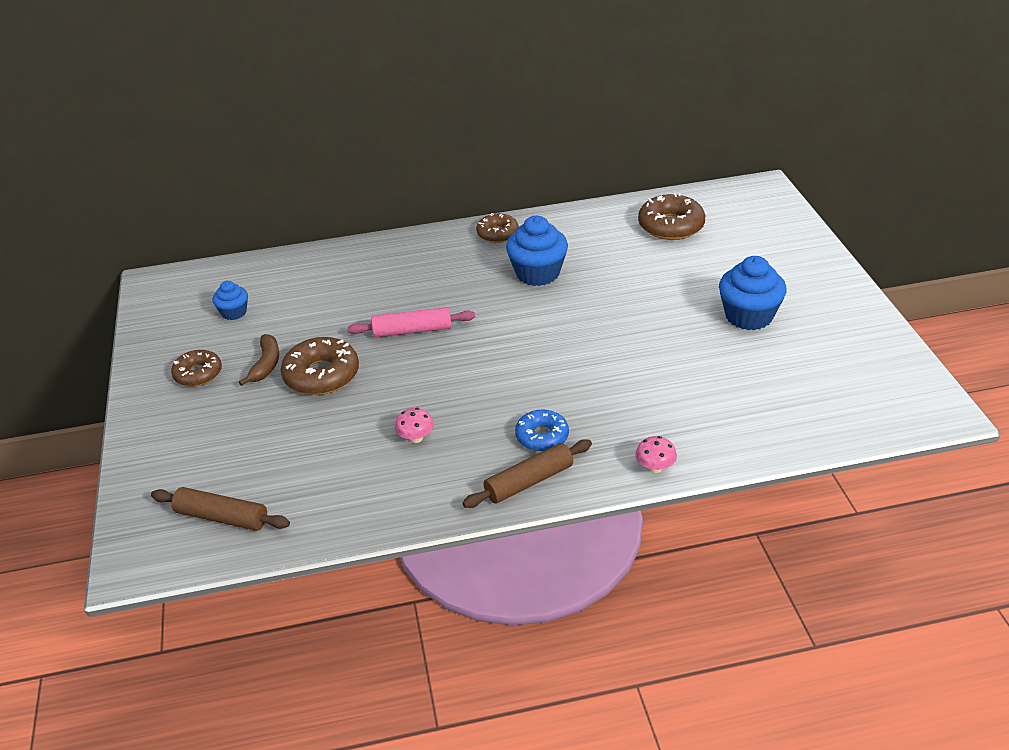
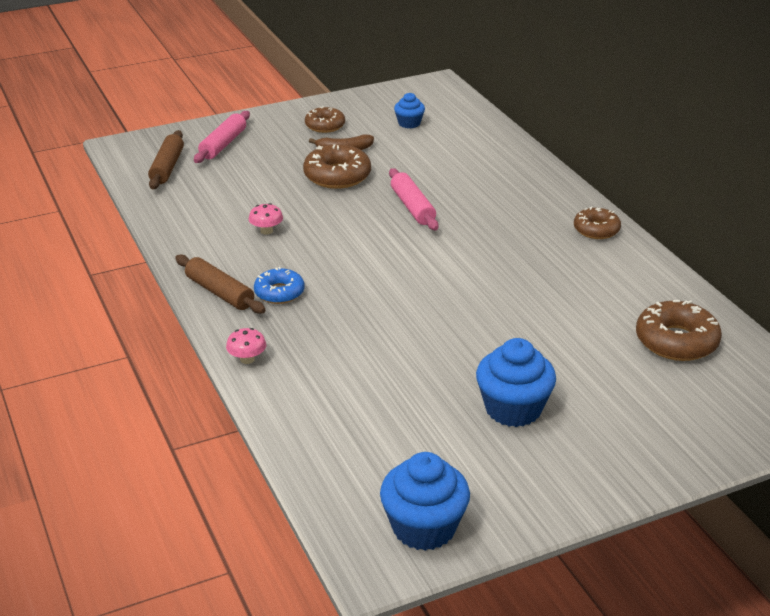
camera: 75 degrees right, 5 degrees down
blue cupcake [506,216,568,286] -> blue cupcake moved to [380,452,470,551]
none -> pink rolling pin [194,111,250,163]

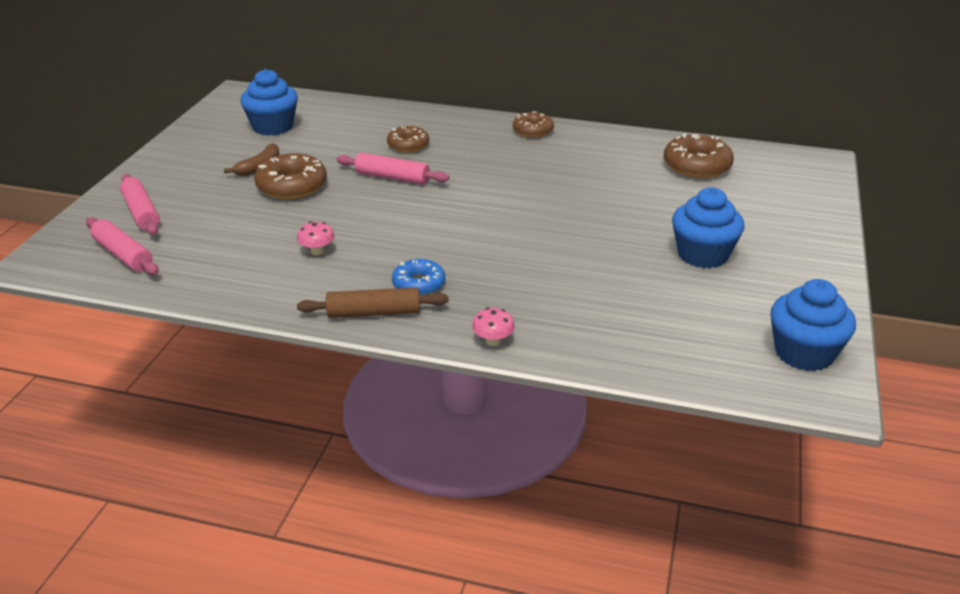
camera: 50 degrees left, 0 degrees up
brown rolling pin [148,130,184,189] -> pink rolling pin [86,217,159,275]
brown donut [305,106,345,133] -> brown donut moved to [387,126,429,153]
blue cupcake [394,93,425,129] -> blue cupcake [240,69,298,136], size x1.79

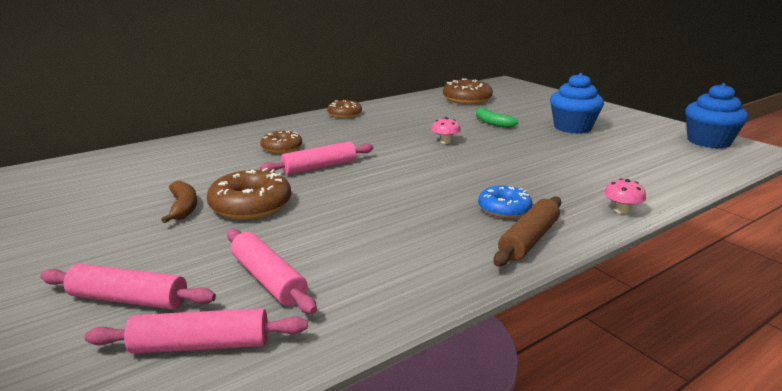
camera: 50 degrees left, 10 degrees down
blue cupcake [240,69,298,136] -> none
pink mushroom [297,221,335,255] -> pink mushroom moved to [431,117,461,144]
none -> pink rolling pin [227,229,317,314]
none -> green banana [476,107,519,128]

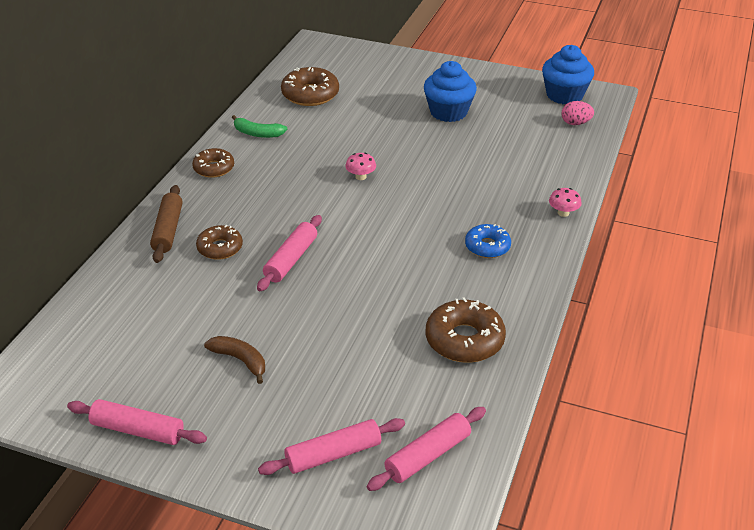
camera: 35 degrees left, 15 degrees up
brown donut [207,168,291,219] -> brown donut moved to [426,297,506,363]
pink rolling pin [227,229,317,314] -> pink rolling pin moved to [67,399,207,445]
green banana [476,107,519,128] -> green banana moved to [232,115,287,138]
brown rolling pin [493,197,561,266] -> brown rolling pin moved to [150,185,183,263]
none -> pink egg [561,101,594,125]

